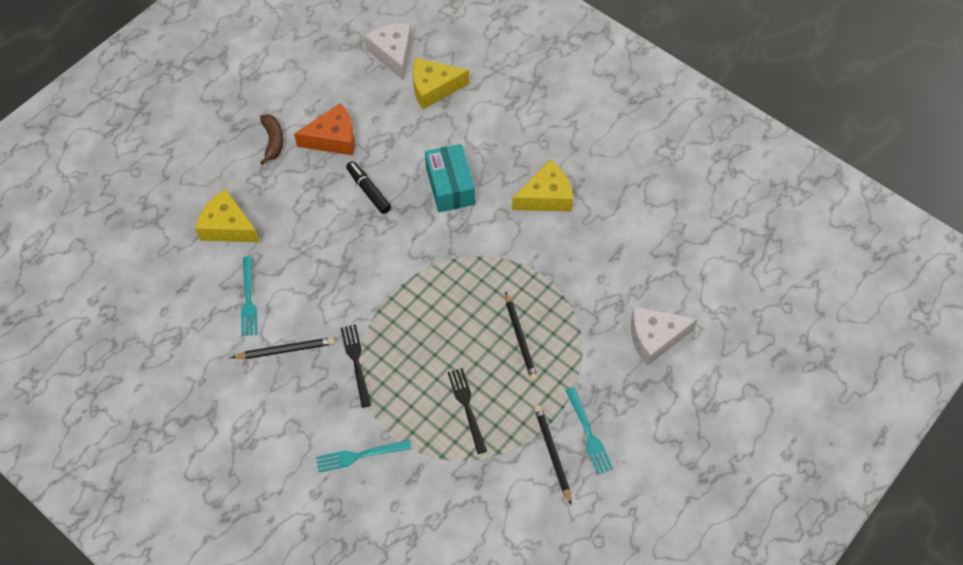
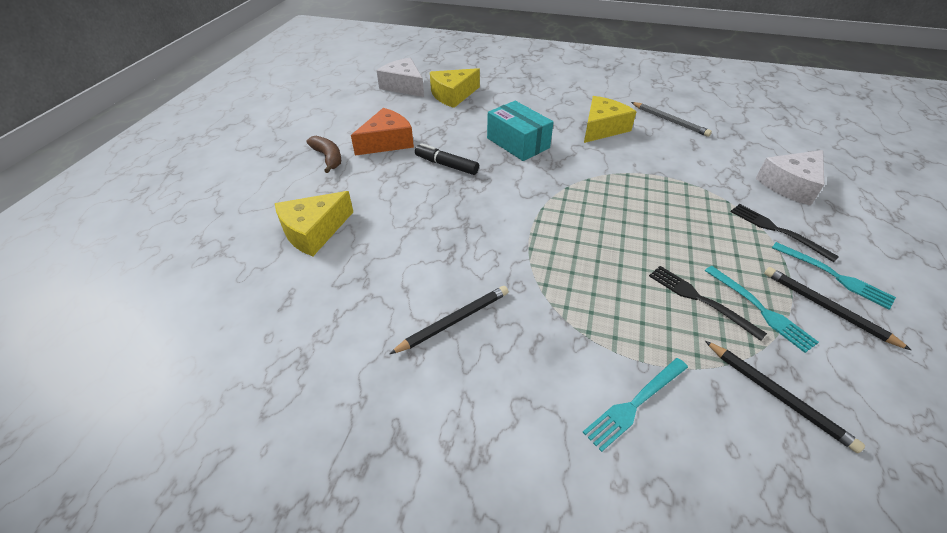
camera: 25 degrees left, 15 degrees down
yellow cheese [195,189,260,242] -> yellow cheese turned 45 degrees counterclockwise [275,191,353,256]
turquoise fork [241,256,257,336] -> turquoise fork moved to [705,266,819,353]
black fork [341,324,371,408] -> black fork moved to [730,204,839,262]
black pencil [505,291,538,381] -> black pencil moved to [705,341,865,453]
none -> grey pencil [631,102,712,137]

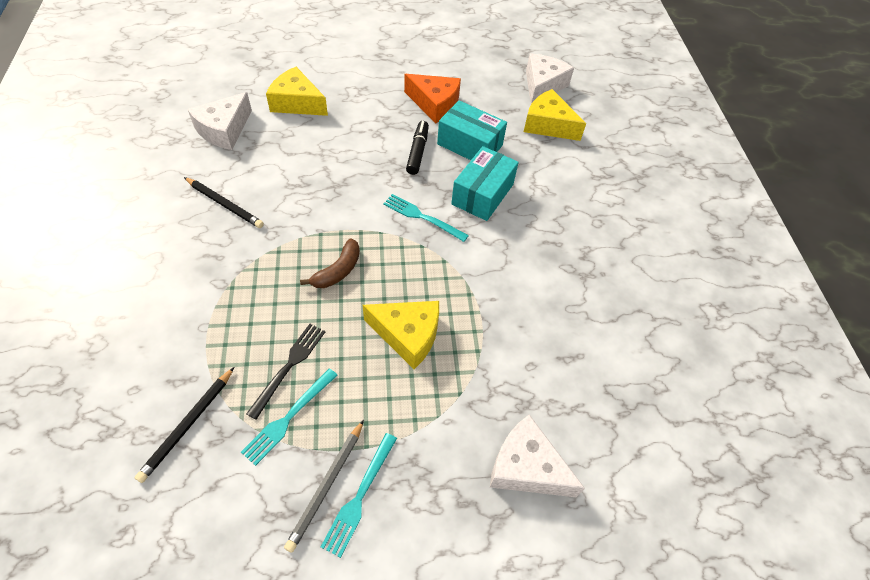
camera: 65 degrees right, 10 degrees up
brown banana [307,136,341,173] -> brown banana moved to [300,238,360,288]
turquoise fork [583,358,688,452] -> turquoise fork moved to [383,194,469,242]
yellow cheese [584,96,637,143] -> yellow cheese moved to [363,301,439,369]
grey pencil [631,102,712,137] -> grey pencil moved to [284,420,364,552]
black fork [730,204,839,262] -> none
black pencil [764,267,912,351] -> none
none -> white cheese [188,92,252,150]
none -> turquoise box [437,100,507,160]

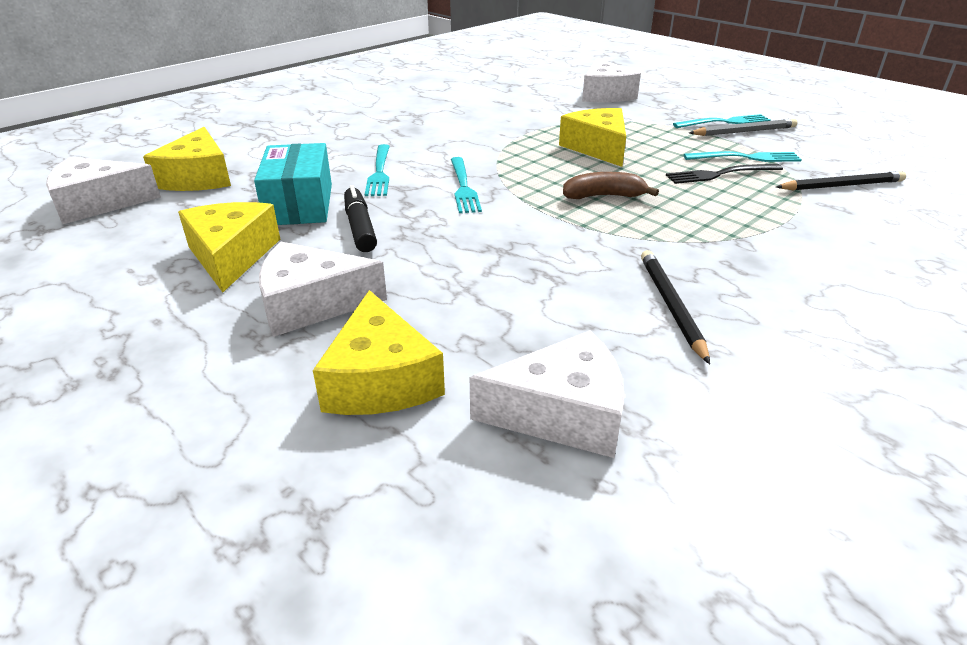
camera: 125 degrees left, 20 degrees down
orange cheese [404,74,461,123] -> yellow cheese [178,202,280,292]
black marker [406,121,429,175] -> black marker turned 105 degrees clockwise [344,185,377,252]
turquoise box [451,146,519,221] -> turquoise fork [365,144,390,196]
none -> white cheese [259,242,387,337]

